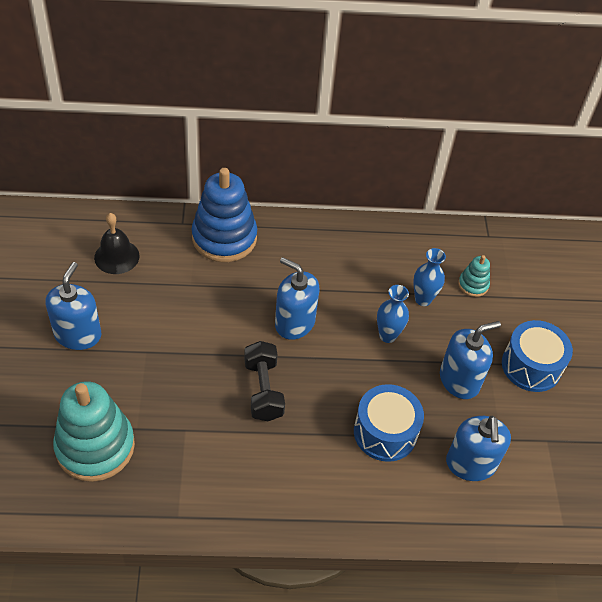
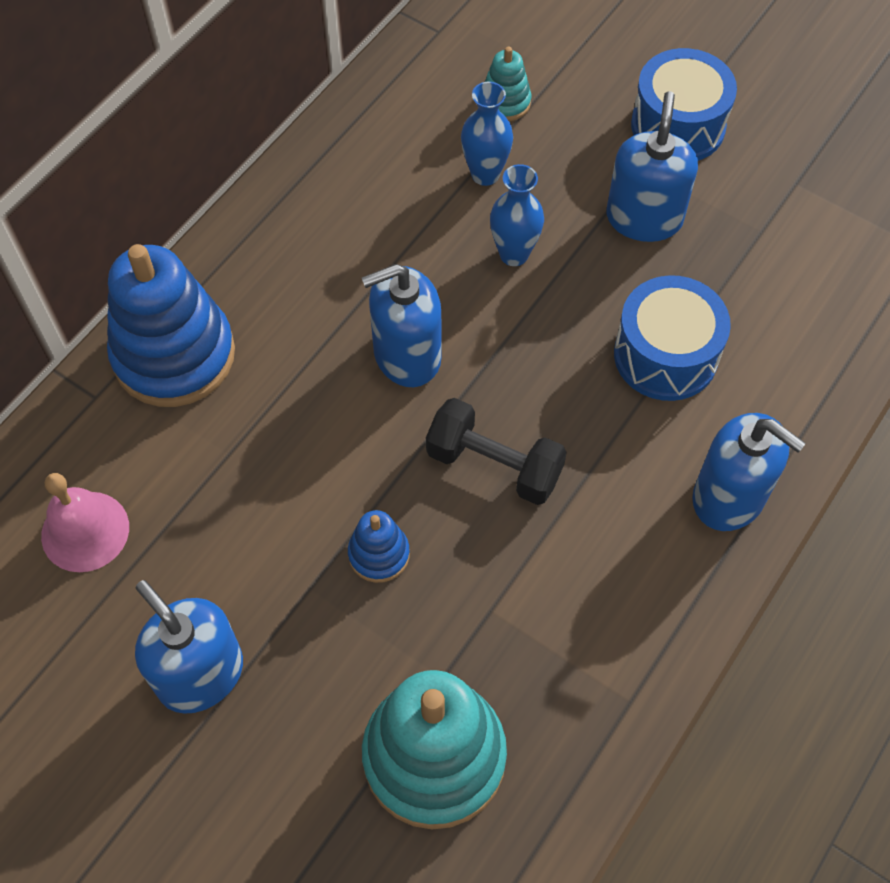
camera: 50 degrees left, 10 degrees up
black bell [94,213,140,274] -> pink bell [41,473,129,572]
blue soap dispenser [446,416,511,481] -> blue soap dispenser moved to [692,413,806,531]
none -> blue stacking toy [348,510,410,583]

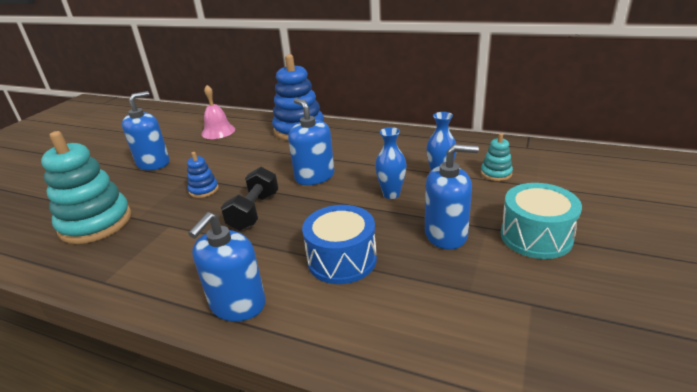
camera: 80 degrees right, 30 degrees down
blue drum [631,48,737,161] -> turquoise drum [501,183,582,259]

